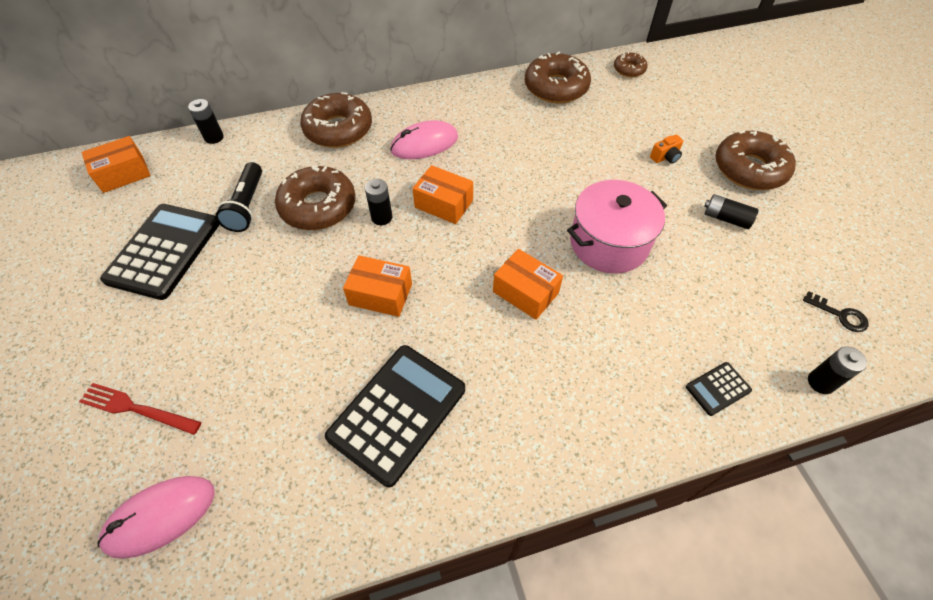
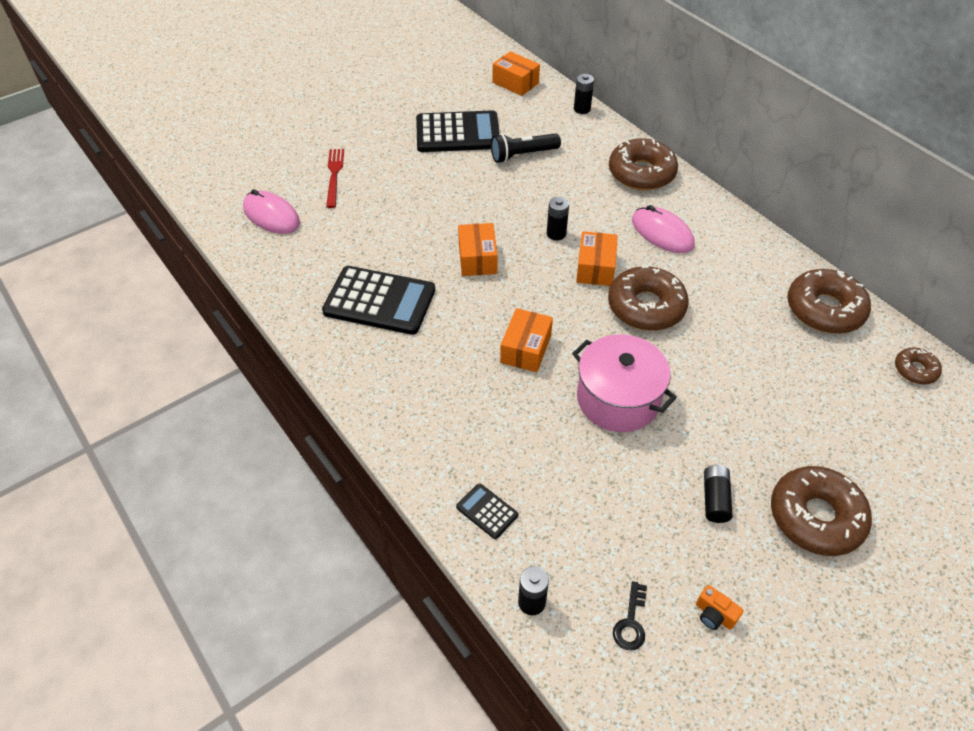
camera: 70 degrees right, 5 degrees down
brown donut [275,165,356,230] -> brown donut moved to [608,266,689,331]
orange camera [650,135,683,164] -> orange camera moved to [696,585,744,630]

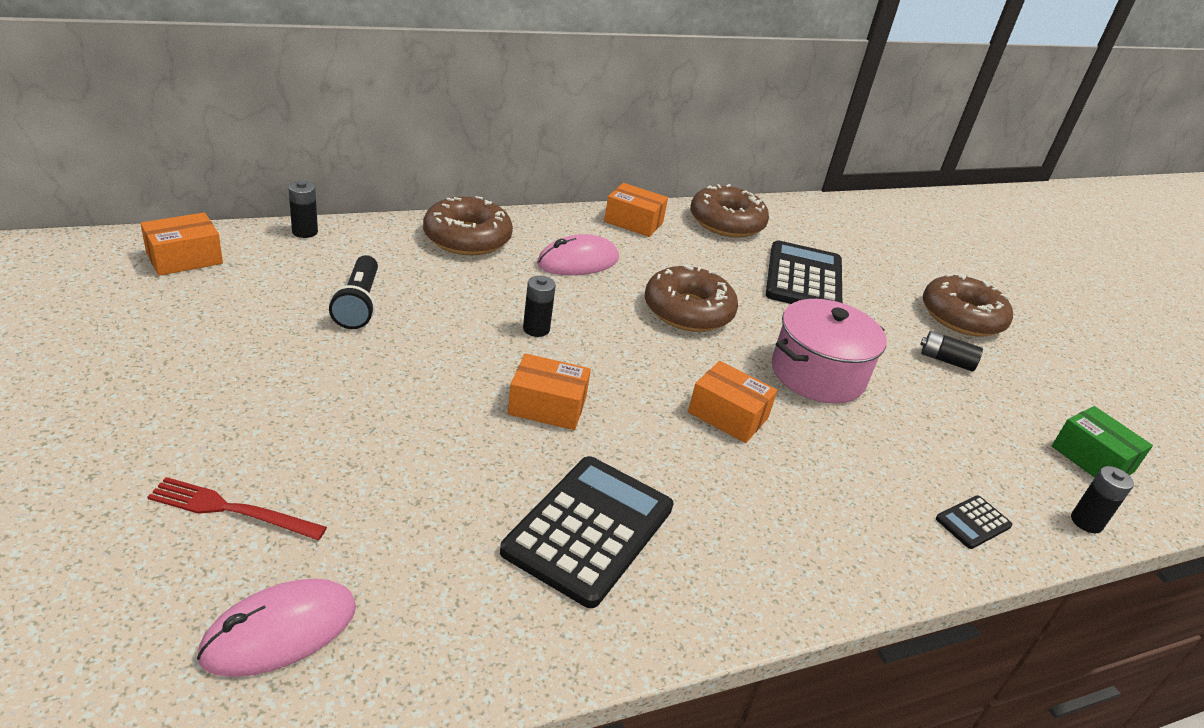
camera: 80 degrees left, 15 degrees down
black calculator [416,110,500,152] -> black calculator moved to [766,240,842,304]
orange box [576,231,618,286] -> orange box moved to [604,183,668,237]
black key [613,581,647,650] -> green box [1052,406,1153,478]
orange camera [696,585,744,630] -> none
brown donut [895,347,942,384] -> none

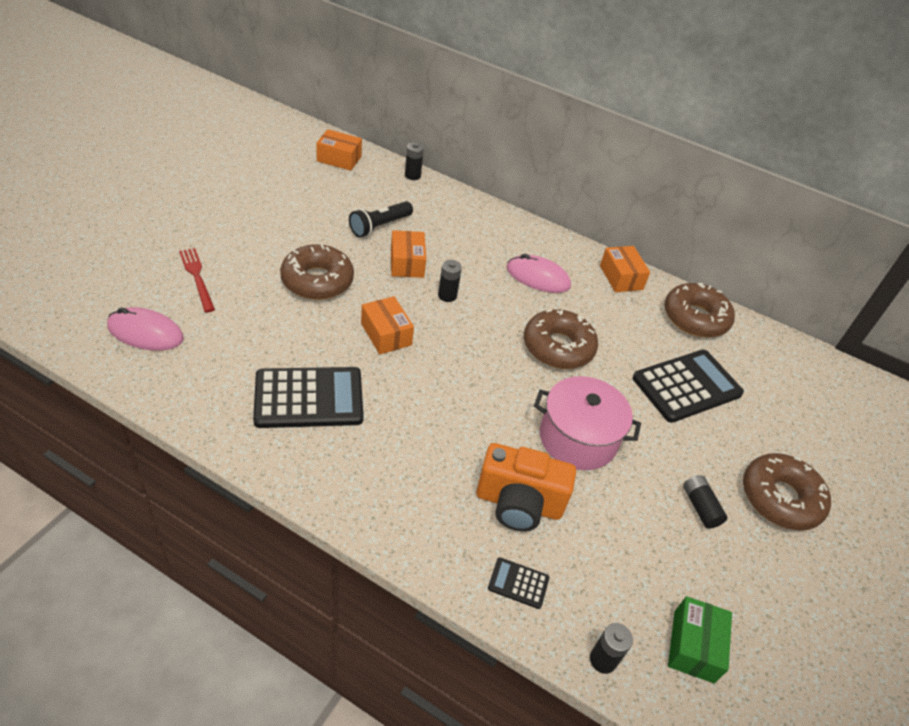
camera: 50 degrees right, 10 degrees up
brown donut [423,196,513,255] -> brown donut moved to [280,244,354,300]
orange box [688,361,778,443] -> orange box moved to [391,230,426,278]
none -> orange camera [476,443,576,531]

